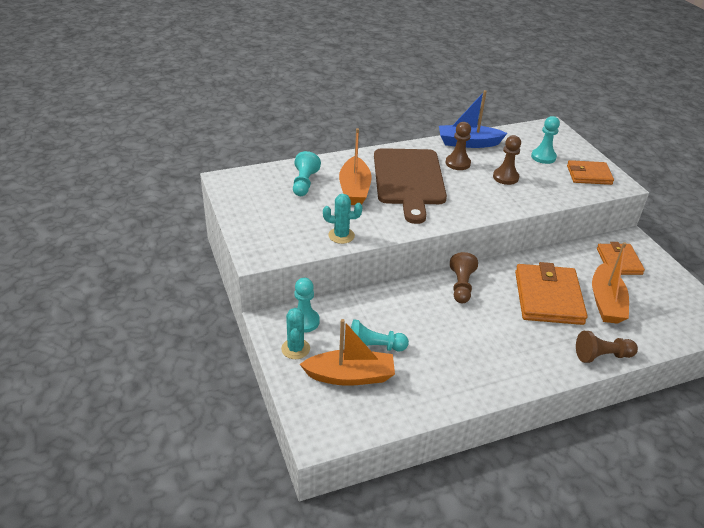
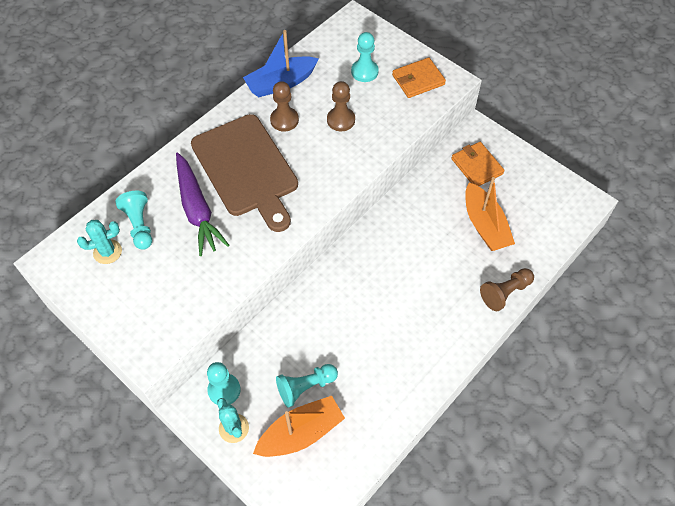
camera: 25 degrees left, 20 degrees up
turquoise cactus [323,194,363,244] -> turquoise cactus moved to [77,220,122,264]
orange boat [339,128,372,205] -> purple carrot [176,153,229,256]
brown pawn [450,252,478,303] -> none
orange wallet [515,262,588,325] -> none

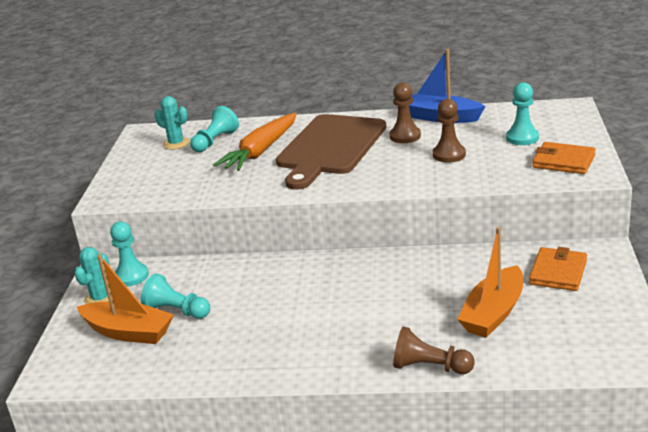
camera: 55 degrees right, 30 degrees down
purple carrot [176,153,229,256] -> orange carrot [213,113,297,171]

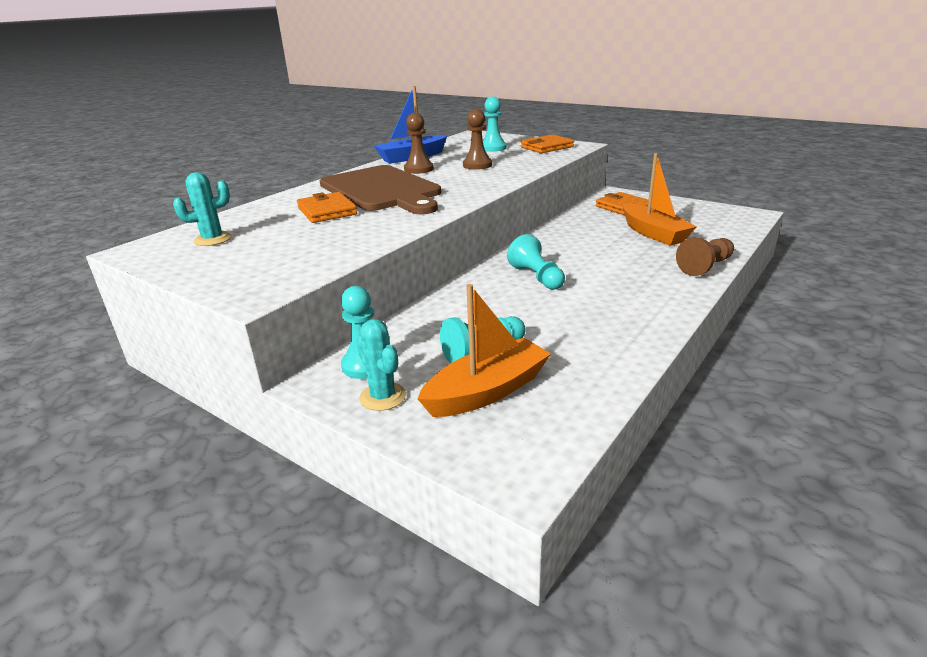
camera: 60 degrees left, 0 degrees up
turquoise pawn [190,106,239,152] -> turquoise pawn moved to [507,234,565,290]
orange carrot [213,113,297,171] -> orange wallet [297,192,357,223]

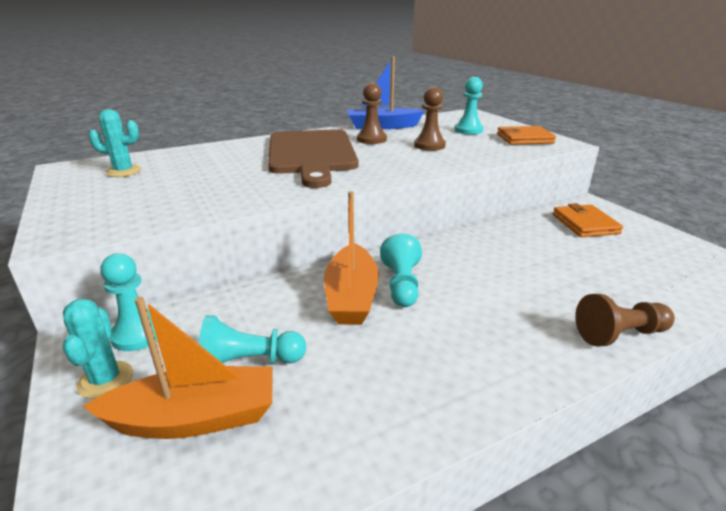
camera: 25 degrees right, 0 degrees up
orange wallet [297,192,357,223] -> none
orange boat [622,153,697,246] -> orange boat moved to [324,191,379,325]

